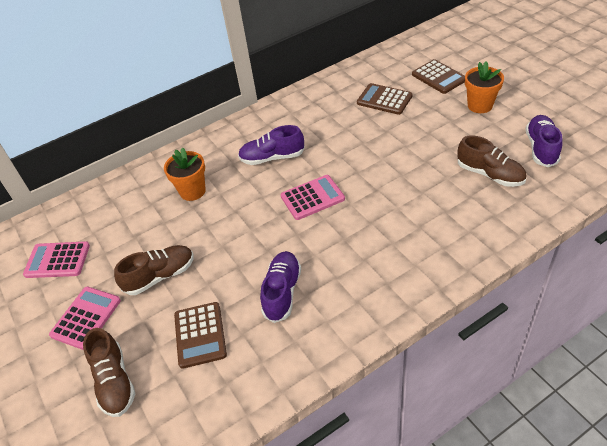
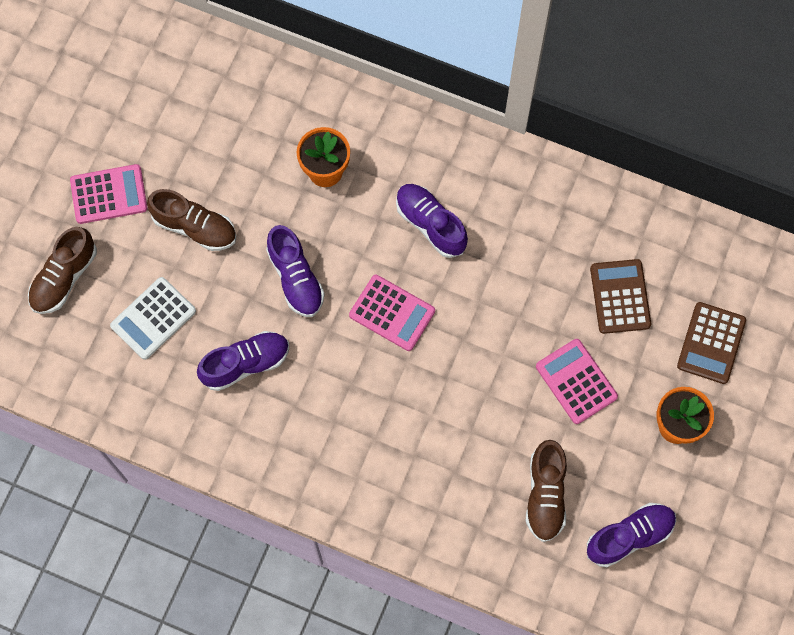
camera: 50 degrees right, 25 degrees up
pink calculator [23,241,90,278] -> pink calculator moved to [536,339,618,424]
brown calculator [174,302,227,369] -> white calculator [110,277,196,360]
none -> purple shoe [266,225,325,317]

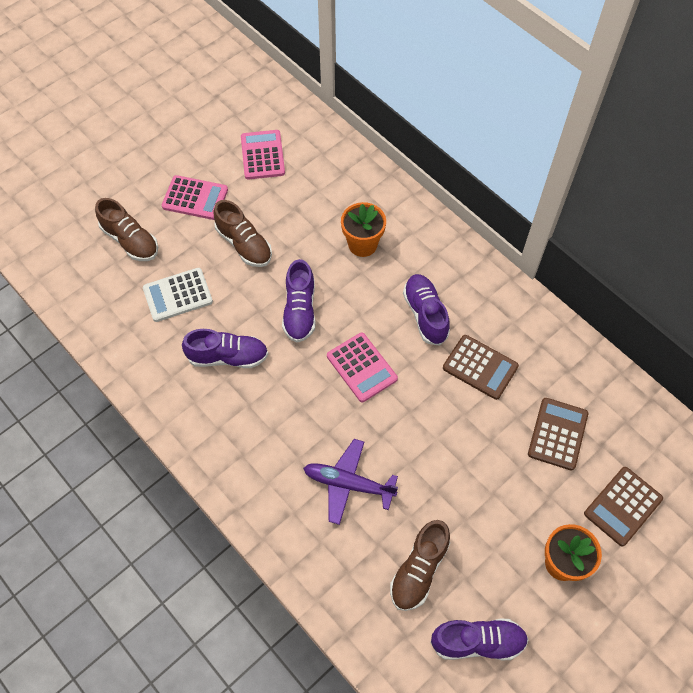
camera: 25 degrees right, 10 degrees down
brown shoe [28,227,97,314] -> brown shoe turned 105 degrees counterclockwise [95,198,158,261]
pink calculator [536,339,618,424] -> pink calculator moved to [241,130,285,180]
none -> purple plane [303,439,398,525]
none -> brown calculator [443,335,519,400]

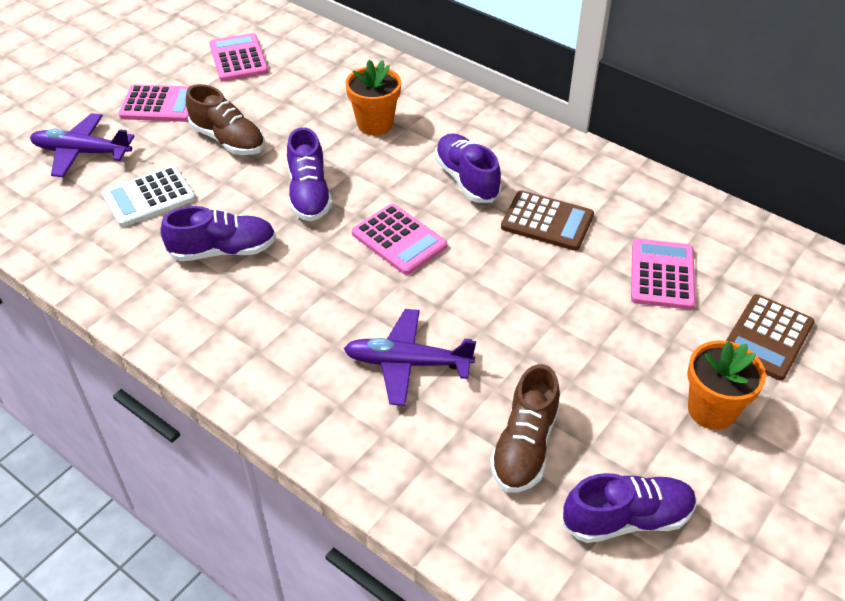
camera: 10 degrees left, 15 degrees down
brown shoe [95,198,158,261] -> purple plane [30,113,134,177]
brown calculator [528,398,588,471] -> pink calculator [631,239,696,310]

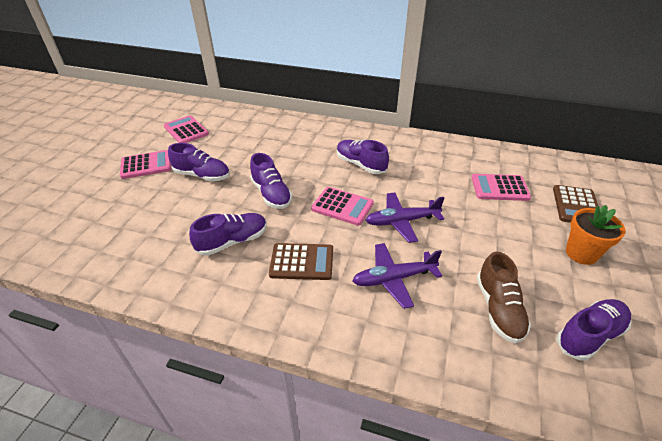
camera: 20 degrees left, 5 degrees down
purple plane [30,113,134,177] -> purple plane moved to [366,192,444,243]
white calculator [102,166,196,227] -> none
brown shoe [186,84,265,155] -> purple shoe [168,143,230,182]
orange flower pot [345,60,401,136] -> none
brown calculator [501,190,594,251] -> brown calculator moved to [269,243,333,280]
pink calculator [631,239,696,310] -> pink calculator turned 75 degrees counterclockwise [472,174,531,201]

